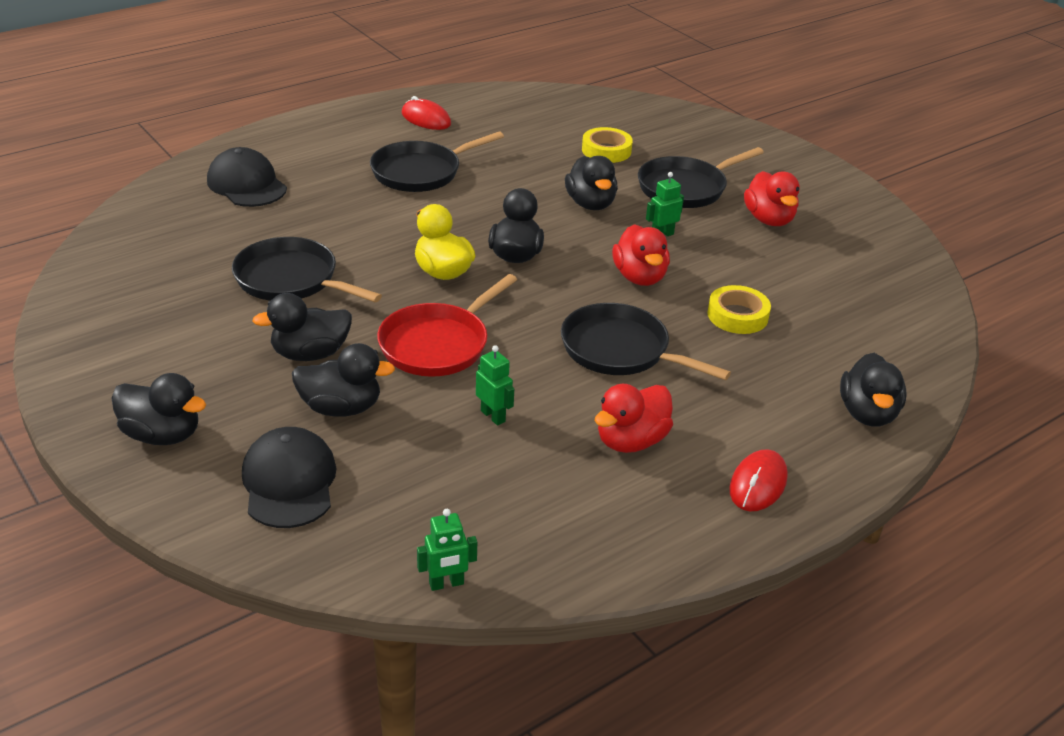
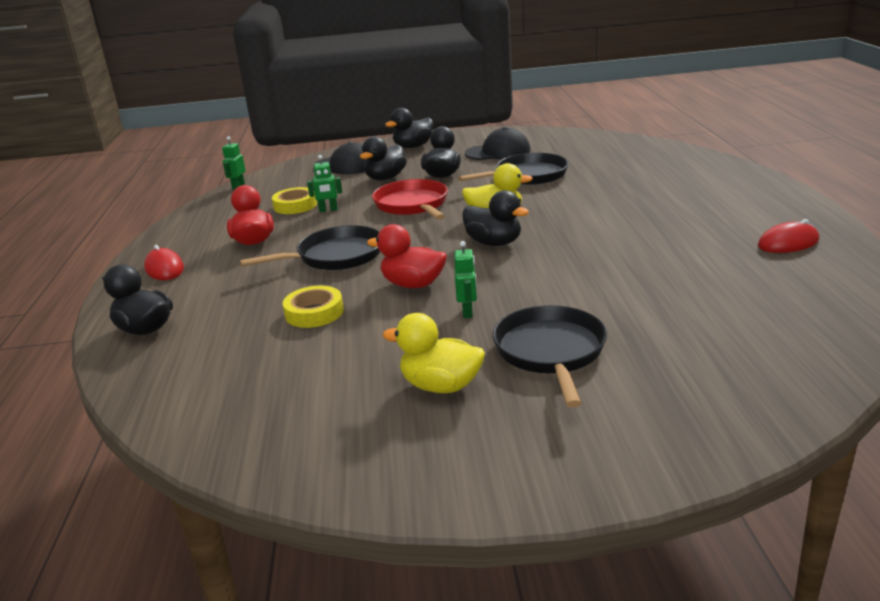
camera: 125 degrees right, 10 degrees down
black cap [207,147,287,207] -> black cap moved to [465,127,531,160]
black pan [370,131,504,192] -> none
black duck [565,156,618,210] -> none
yellow tape [582,127,633,163] -> yellow tape moved to [272,187,317,214]
red duck [744,171,800,226] -> yellow duck [383,313,485,393]

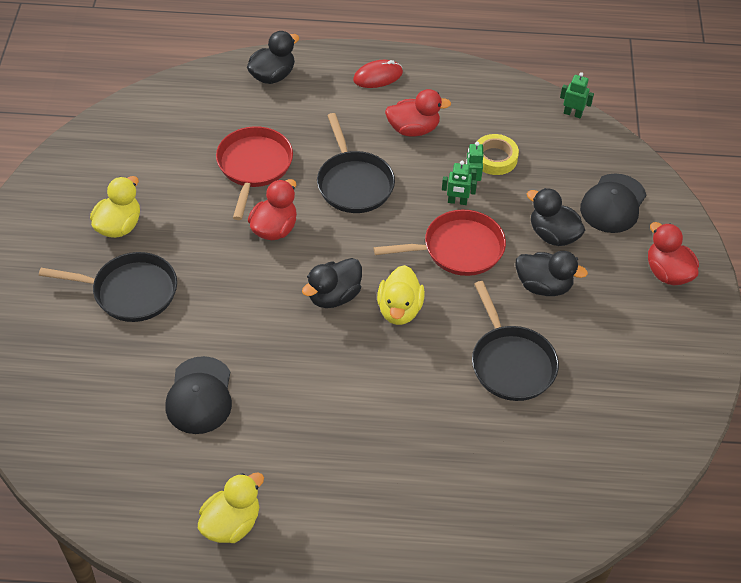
camera: 95 degrees right, 25 degrees up
yellow tape [283,286,344,328] -> red pan [216,126,293,220]
black duck [385,108,433,148] -> red duck [648,222,699,285]
green robot [454,241,477,318] -> green robot moved to [442,161,477,205]
black cap [465,127,531,160] -> black cap moved to [166,356,232,434]
red mouse [758,219,819,253] -> yellow duck [198,472,264,543]

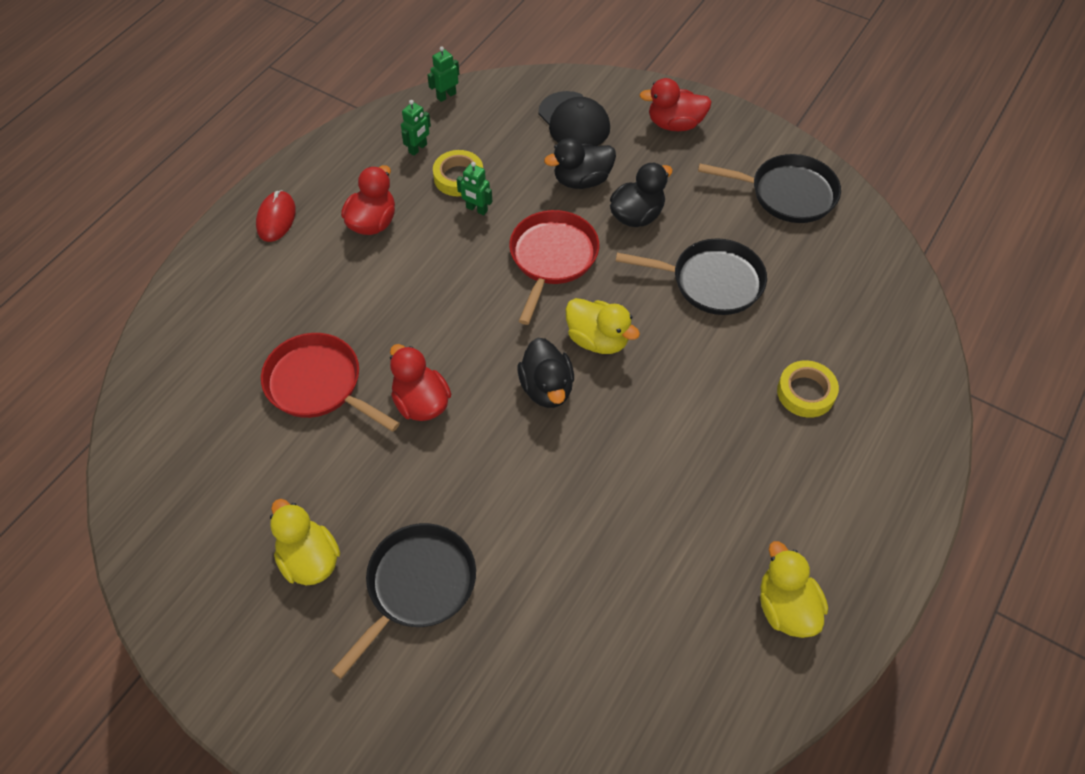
camera: 60 degrees left, 5 degrees up
black cap [166,356,232,434] -> none
black duck [247,31,299,84] -> none
black pan [317,113,395,213] -> black pan moved to [698,154,841,223]
green robot [442,161,477,205] -> green robot moved to [401,100,431,156]
none -> yellow tape [777,360,839,418]

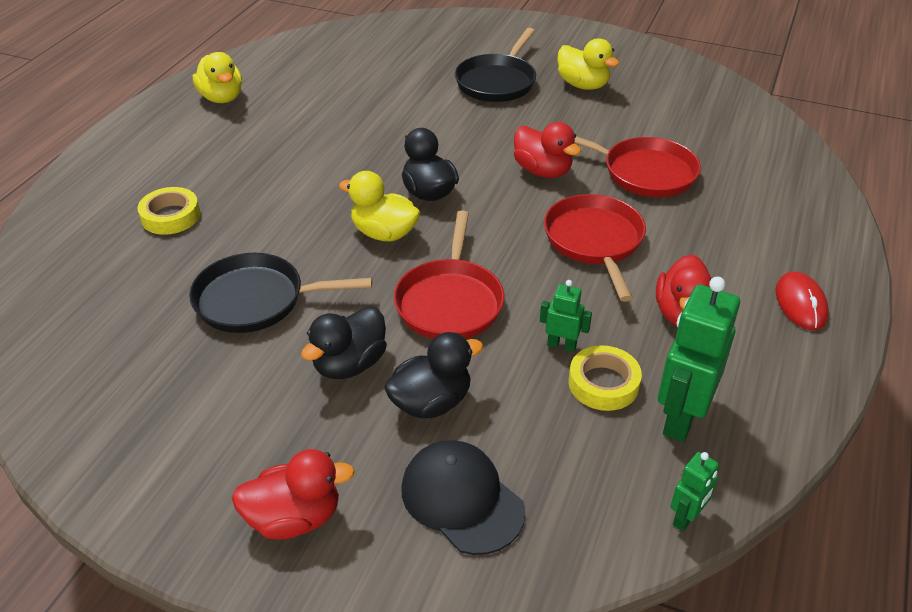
camera: 170 degrees right, 15 degrees down
green robot [401,100,431,156] -> green robot [658,276,740,442], size x1.98
black pan [698,154,841,223] -> none
none -> red pan [544,194,646,302]

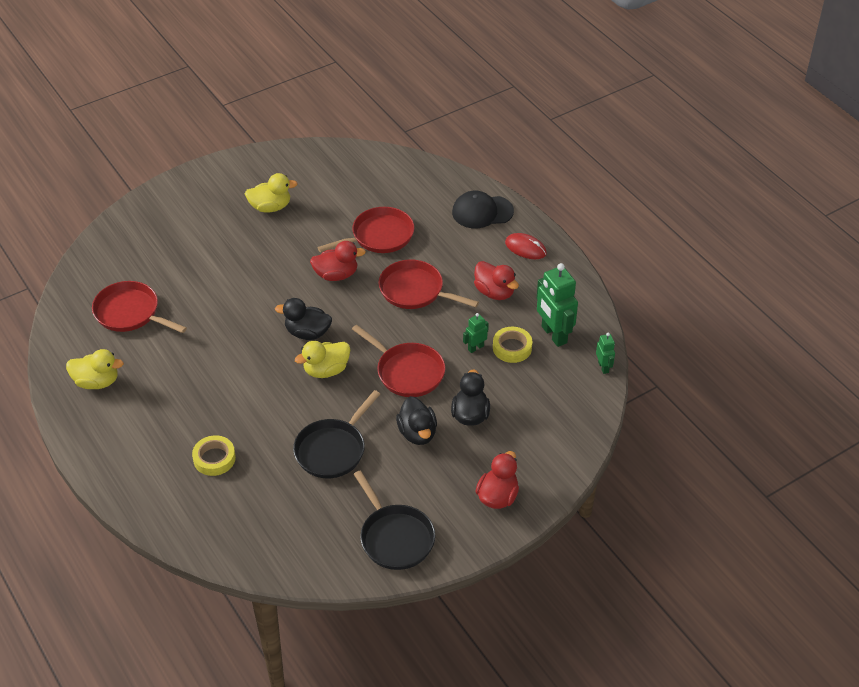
camera: 55 degrees left, 5 degrees up
black cap [401,440,525,555] -> black cap moved to [452,191,514,228]
black pan [455,28,536,102] -> black pan moved to [354,470,435,570]
none -> red pan [92,281,187,333]

